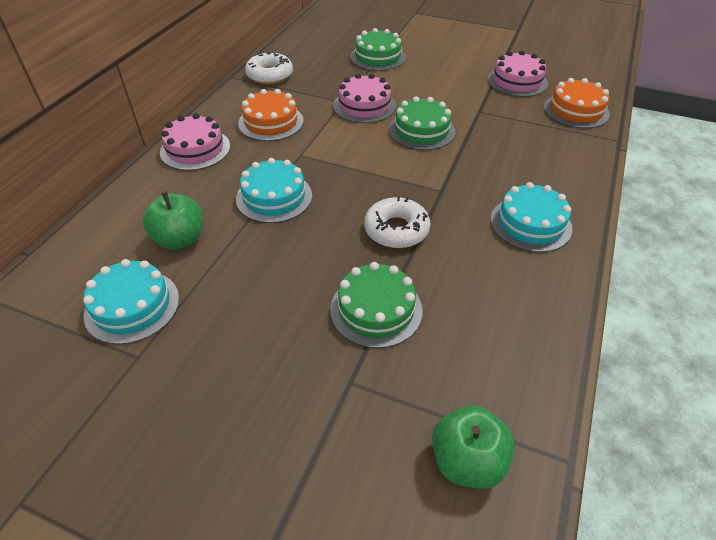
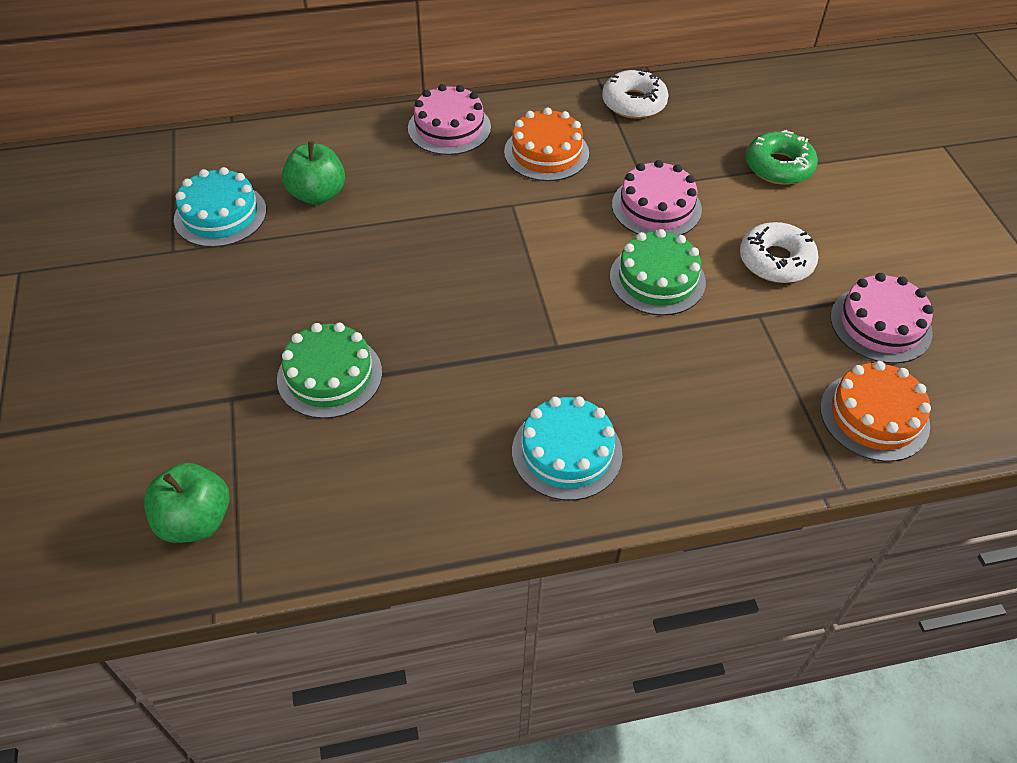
camera: 55 degrees right, 5 degrees up
turquoise cake [236,158,312,223] -> none
green cake [350,28,406,71] -> green donut [746,130,818,185]
white donut [364,196,430,248] -> white donut moved to [740,222,819,283]

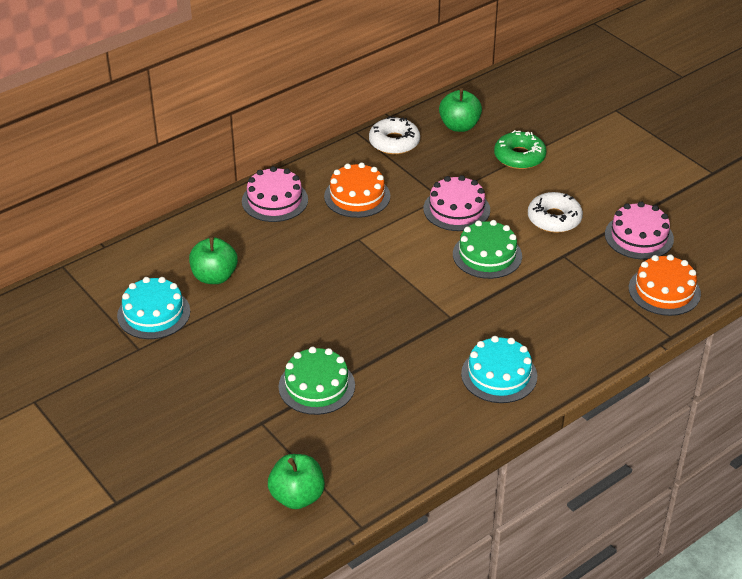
camera: 25 degrees left, 10 degrees down
none -> green apple [439,88,482,132]

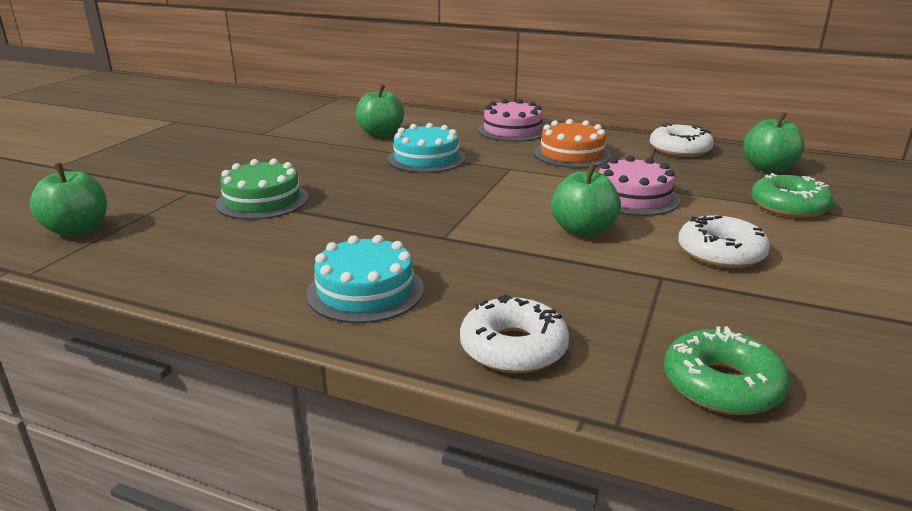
camera: 60 degrees right, 15 degrees down
turquoise cake [117,277,190,339] -> turquoise cake moved to [387,123,465,173]
green cake [453,220,522,279] -> green apple [551,163,621,237]
pink cake [605,201,674,260] -> none
orange cake [629,254,701,316] -> green donut [664,326,790,415]
none -> white donut [460,294,569,374]

